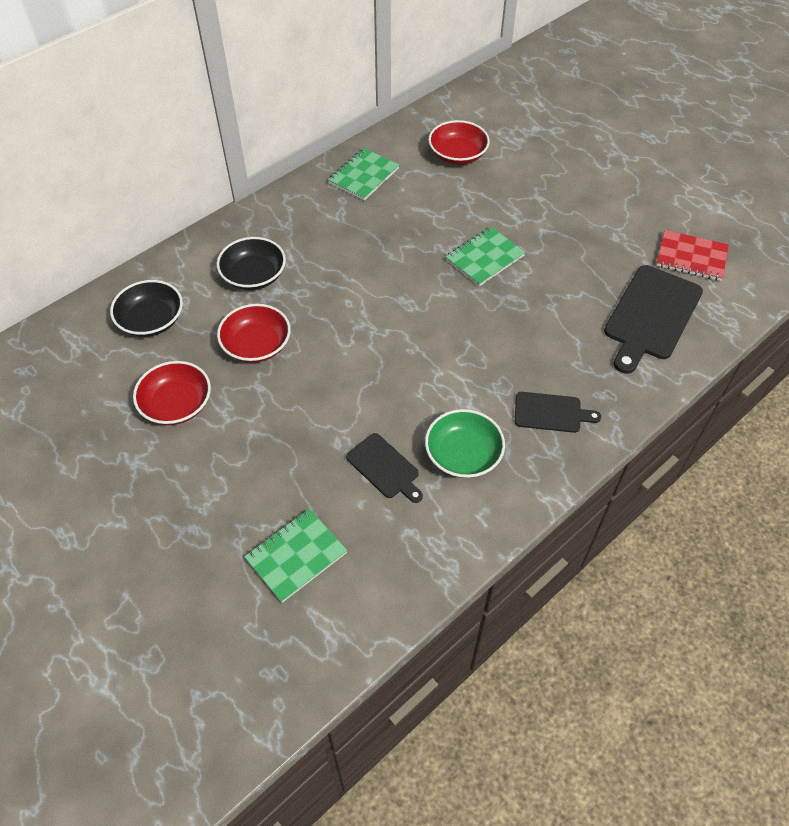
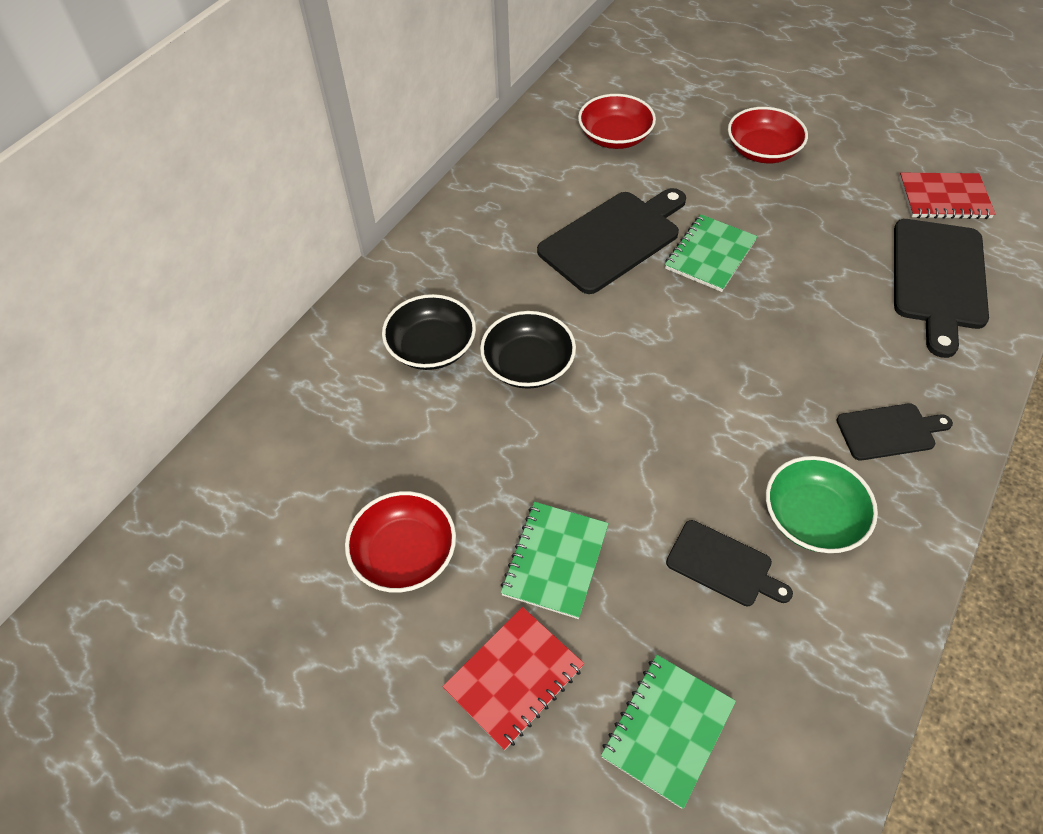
camera: 15 degrees left, 0 degrees up
black bowl [110,280,183,337] -> black bowl moved to [480,311,576,389]
red bowl [217,304,291,363] -> red bowl moved to [728,107,808,163]
green notebook [328,148,399,201] -> green notebook moved to [501,502,609,619]
none -> red notebook [442,607,584,750]
none -> black cutting board [537,188,686,294]

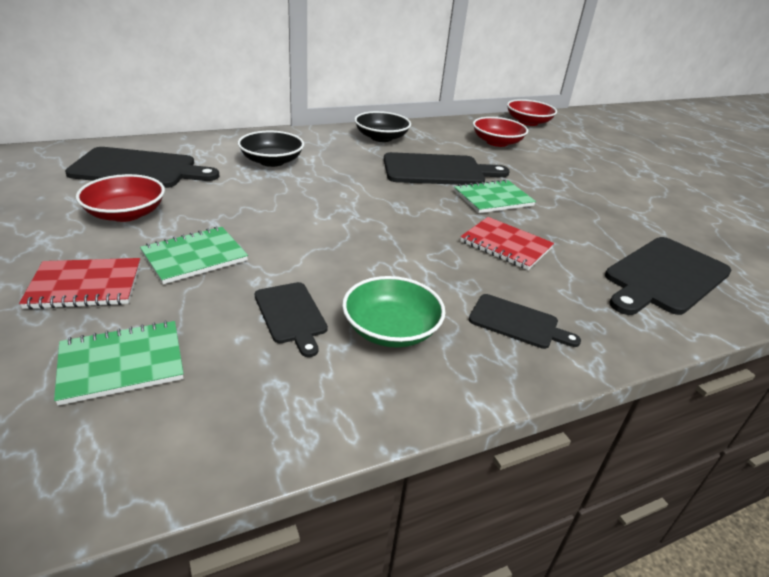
camera: 30 degrees right, 20 degrees down
black bowl [480,311,576,389] -> black bowl moved to [354,111,411,142]
red bowl [728,107,808,163] -> red bowl moved to [507,99,557,126]
red notebook [899,173,995,219] -> red notebook moved to [460,217,554,270]
none -> black cutting board [65,147,220,188]

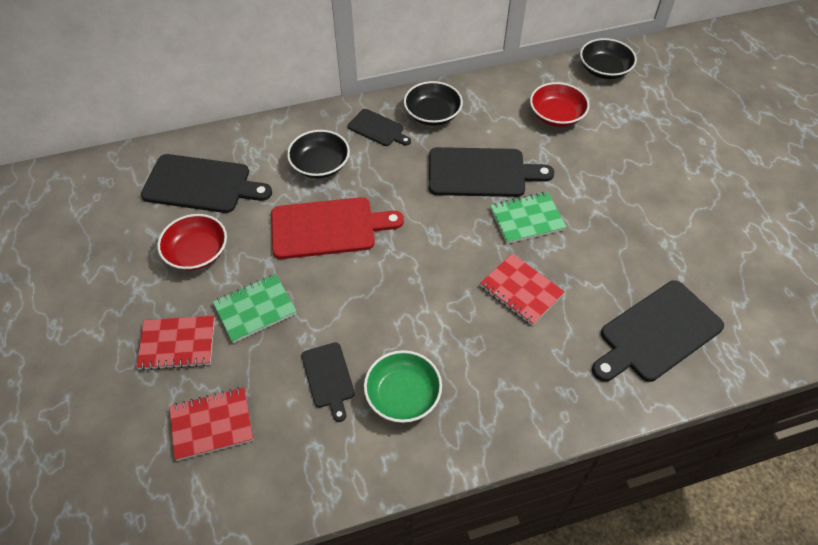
camera: 10 degrees right, 20 degrees up
green notebook [54,321,184,406] -> red notebook [169,387,253,461]
black cutting board [469,294,581,349] -> black cutting board moved to [348,109,411,146]
red bowl [507,99,557,126] -> black bowl [580,38,637,79]
none -> red cutting board [271,197,404,259]

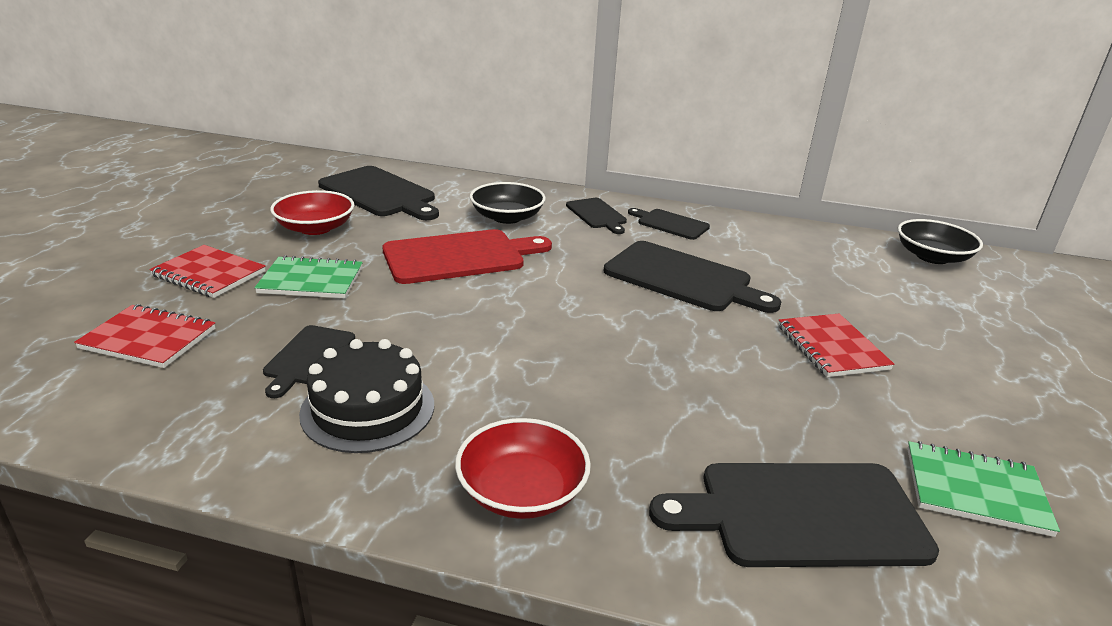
camera: 30 degrees right, 25 degrees down
red cutting board [271,197,404,259] -> red cutting board turned 45 degrees counterclockwise [382,229,552,284]
green bowl [364,350,442,423] -> black cake [299,339,434,453]
black bowl [404,81,463,126] -> black cutting board [628,208,710,240]
red notebook [480,254,565,325] -> red notebook moved to [778,314,894,377]
green notebook [490,192,566,244] -> green notebook moved to [907,441,1060,537]
red bowl [530,82,589,127] -> red bowl moved to [455,418,591,519]

